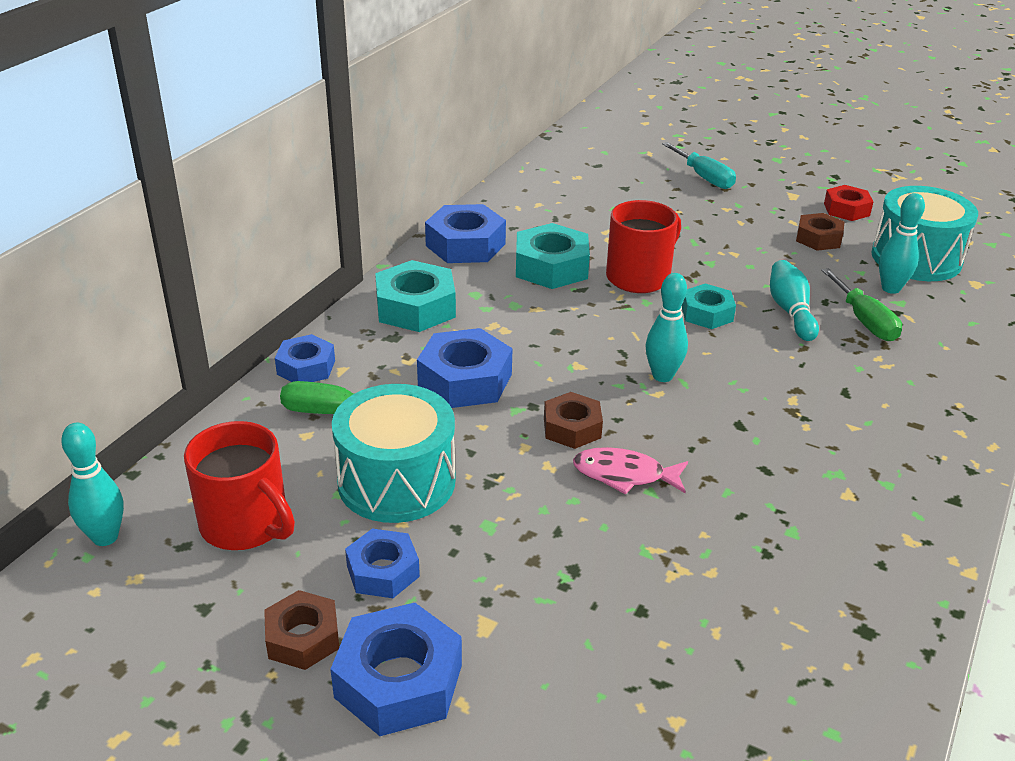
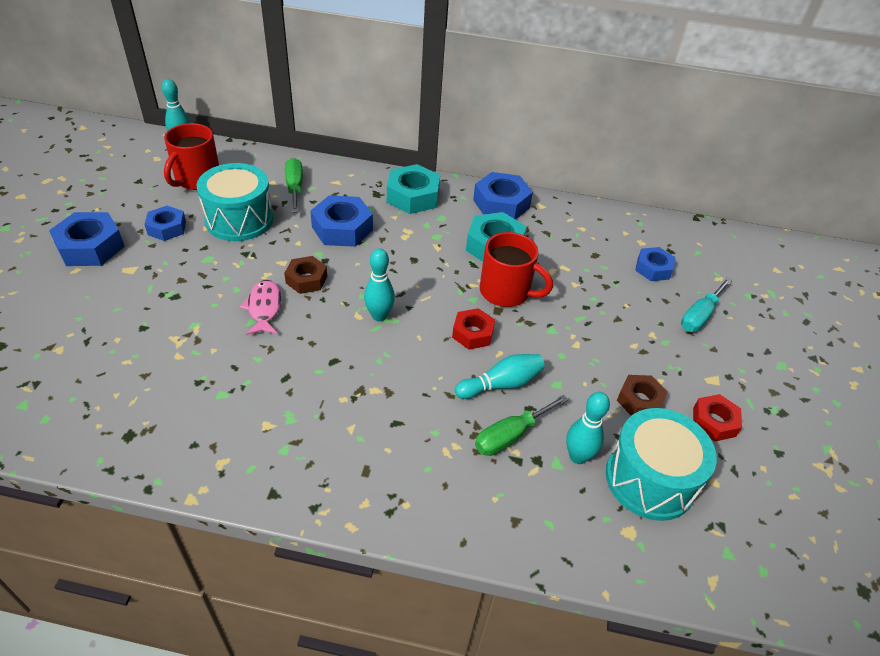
camera: 70 degrees right, 10 degrees up
brown nut [264,590,339,670] -> none
blue nut [275,334,335,382] -> blue nut moved to [635,247,675,281]
turquoise nut [682,283,736,329] -> red nut [452,308,495,350]

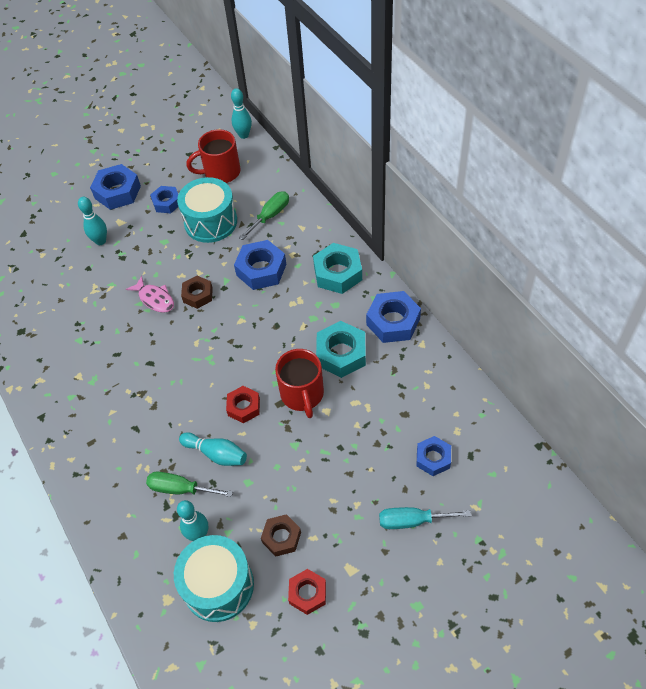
camera: 55 degrees right, 10 degrees up
pink fish [240,280,282,335] -> pink fish turned 90 degrees clockwise [126,276,174,313]
turquoise bowling pin [364,248,395,321] -> turquoise bowling pin moved to [78,197,107,245]

